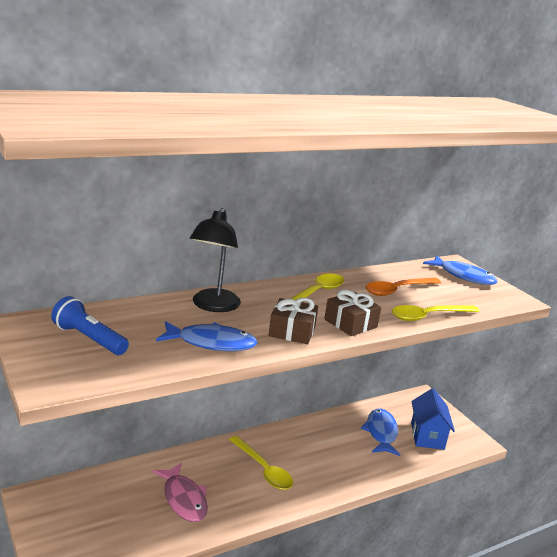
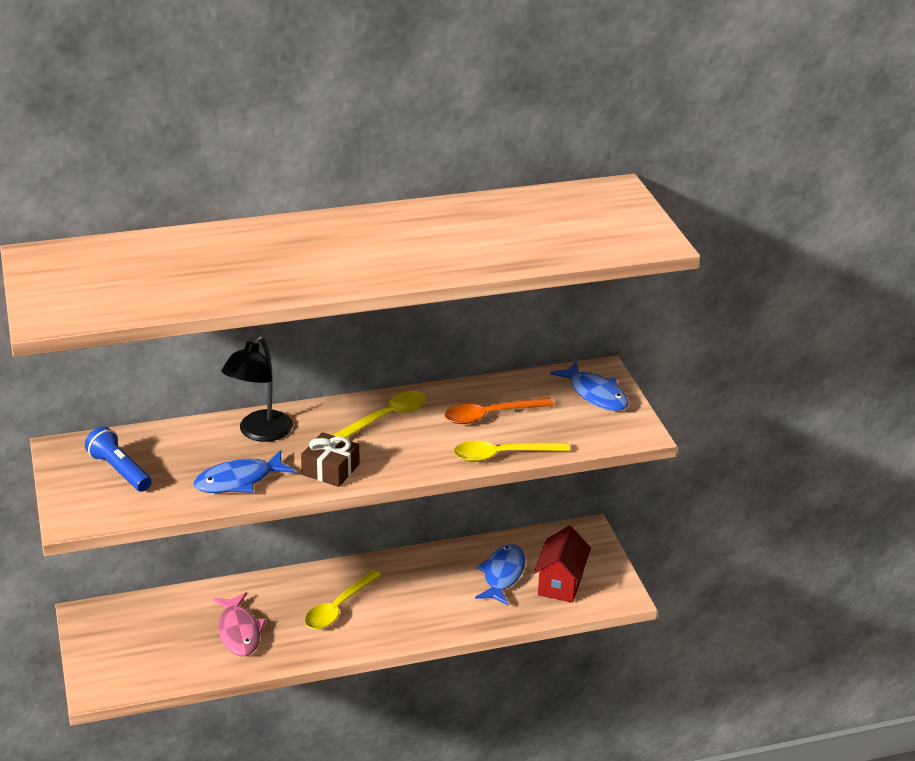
camera: 15 degrees right, 10 degrees up
blue fish [156,321,258,351] -> blue fish turned 135 degrees clockwise [194,450,295,493]
yellow spoon [229,436,293,490] -> yellow spoon turned 60 degrees clockwise [305,570,382,629]
brown gift [325,289,381,336] -> none
blue house [411,388,455,450] -> red house [534,526,591,603]

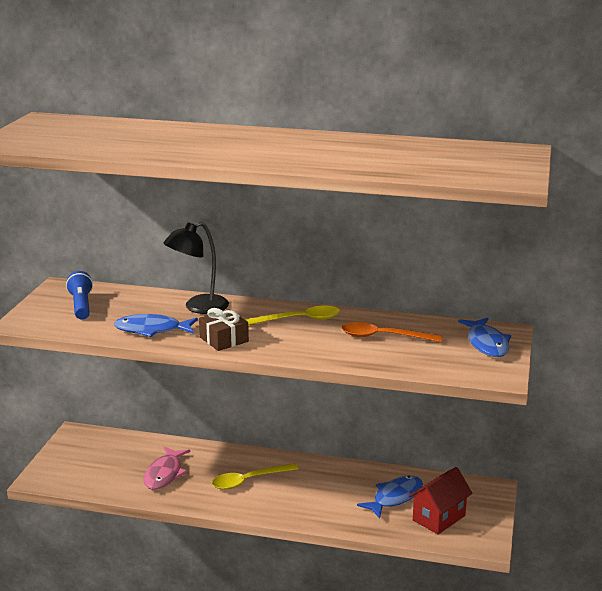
camera: 30 degrees right, 10 degrees down
yellow spoon [454,441,570,462] -> none

